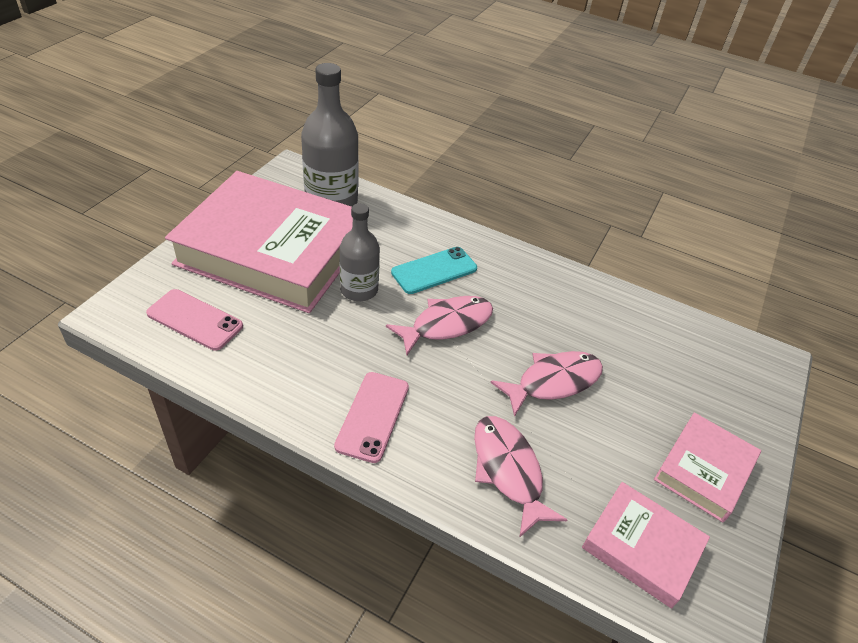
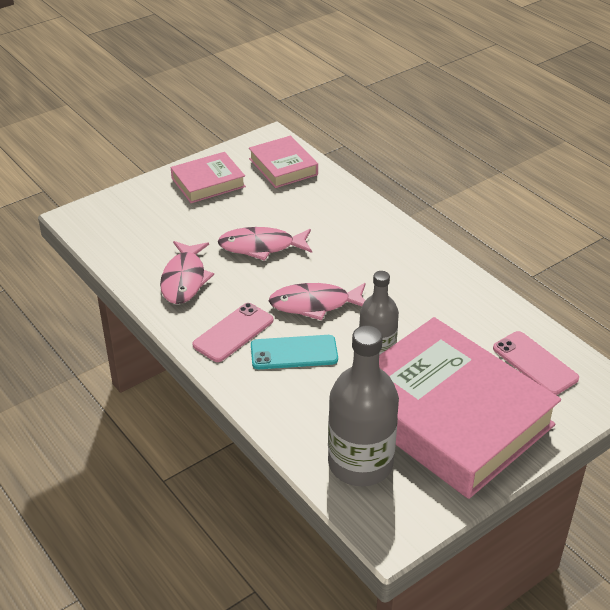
camera: 150 degrees left, 5 degrees down
pink phone [334,372,409,463] -> pink phone moved to [192,303,274,362]
pink fish [474,416,567,538] -> pink fish moved to [160,241,214,304]

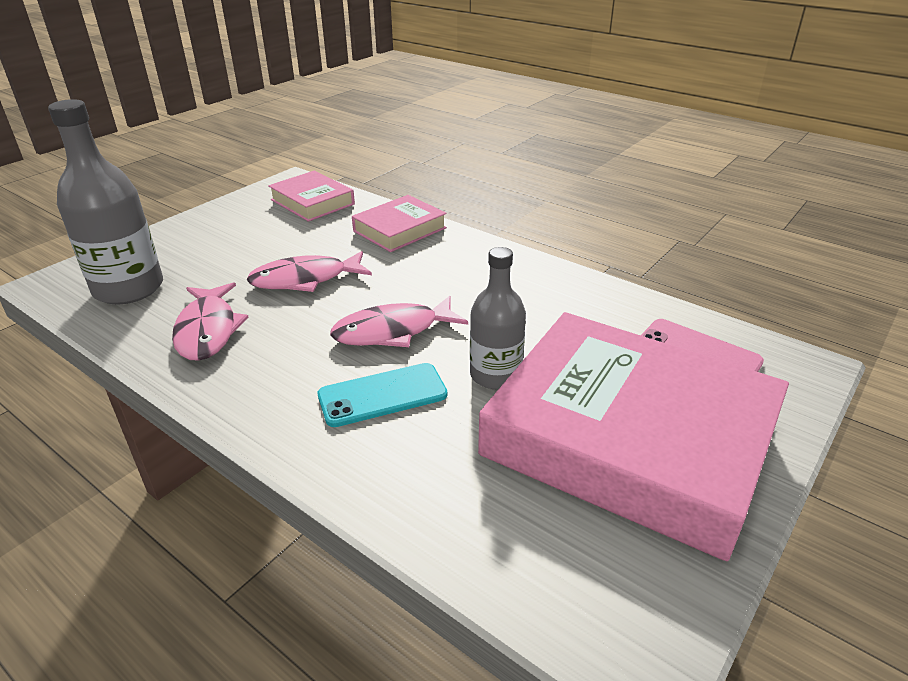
camera: 15 degrees left, 5 degrees down
pink book [171,152,246,203] -> pink book moved to [352,195,447,252]
pink phone [192,303,274,362] -> none
grey bottle [328,326,399,486] -> grey bottle moved to [48,99,163,304]

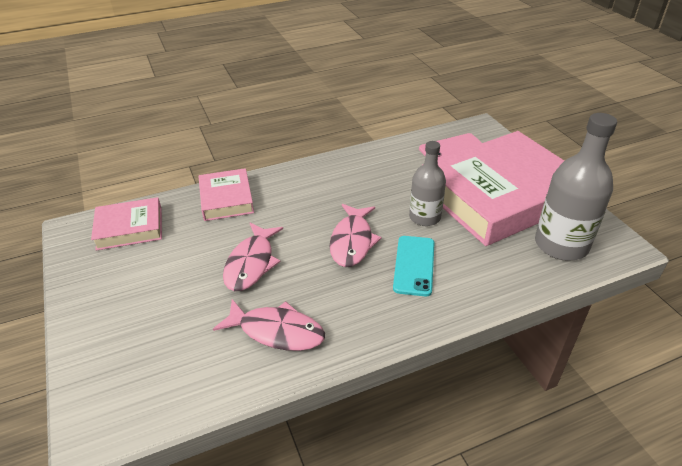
camera: 60 degrees left, 5 degrees up
grey bottle [48,99,163,304] -> grey bottle moved to [535,113,617,261]

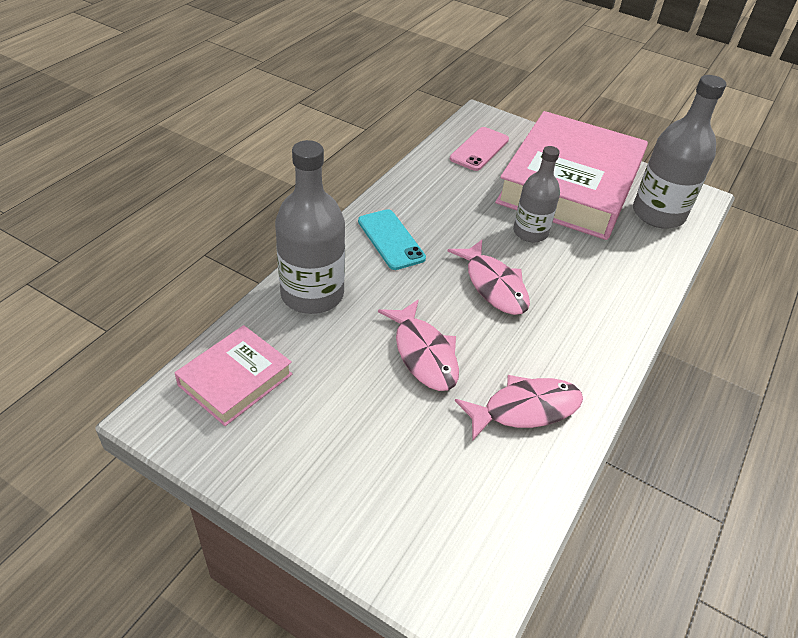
camera: 40 degrees left, 5 degrees up
pink book [199,168,254,221] -> grey bottle [275,140,345,314]
turquoise phone [393,236,435,296] -> turquoise phone moved to [358,209,426,270]

